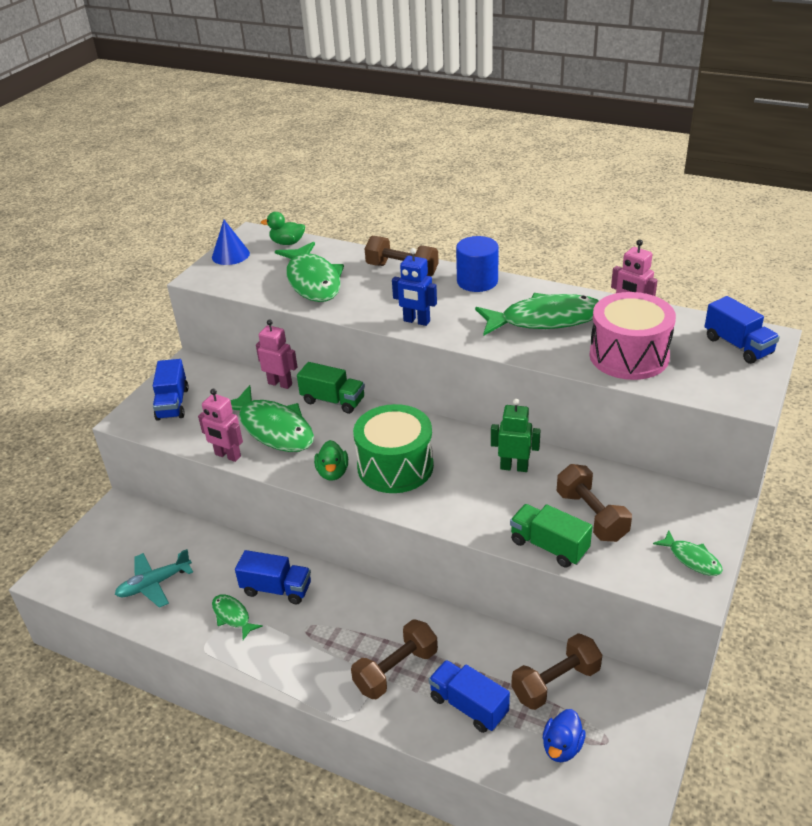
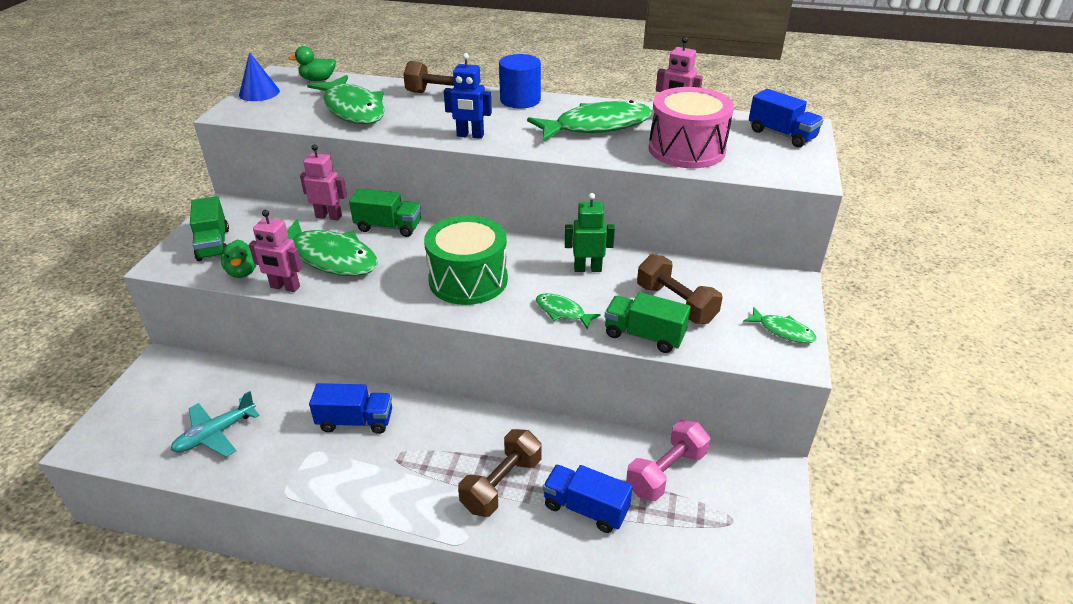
camera: 15 degrees left, 0 degrees up
blue truck [153,359,189,421] -> green truck [190,196,229,261]
green fish [212,594,263,640] -> green fish moved to [536,293,601,330]
green duck [314,440,348,481] -> green duck moved to [221,240,256,278]
brown dumbbell [511,633,602,710] -> pink dumbbell [626,420,710,501]
blue duck [543,709,586,762] -> none

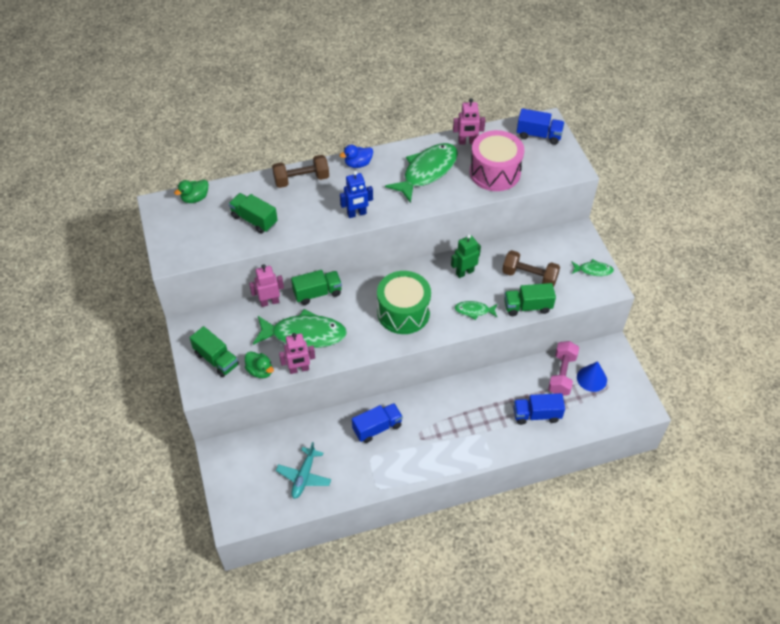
camera: 30 degrees left, 15 degrees up
blue cone [239,52,280,101] -> blue cone moved to [577,361,607,392]
green fish [307,75,385,124] -> green truck [228,193,278,234]
brown dumbbell [458,429,542,517] -> none
blue cylinder [499,54,541,108] -> blue duck [340,145,373,168]

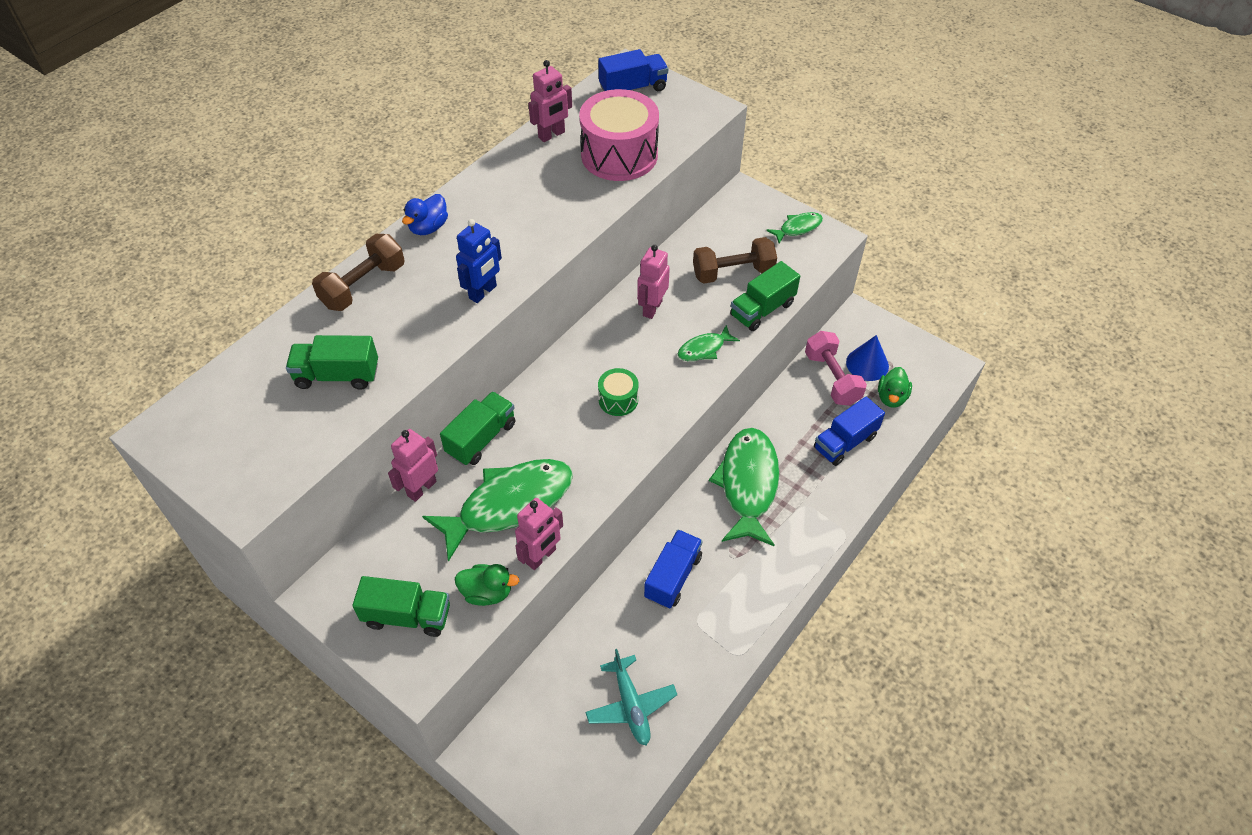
camera: 35 degrees left, 0 degrees up
green duck [174,180,208,203] -> green duck moved to [878,367,912,408]
green drum [377,271,431,334] -> green drum [598,368,639,416], size x0.48
green fish [385,143,458,203] -> green fish moved to [709,428,779,546]
green robot [451,234,481,278] -> pink robot [637,245,670,319]

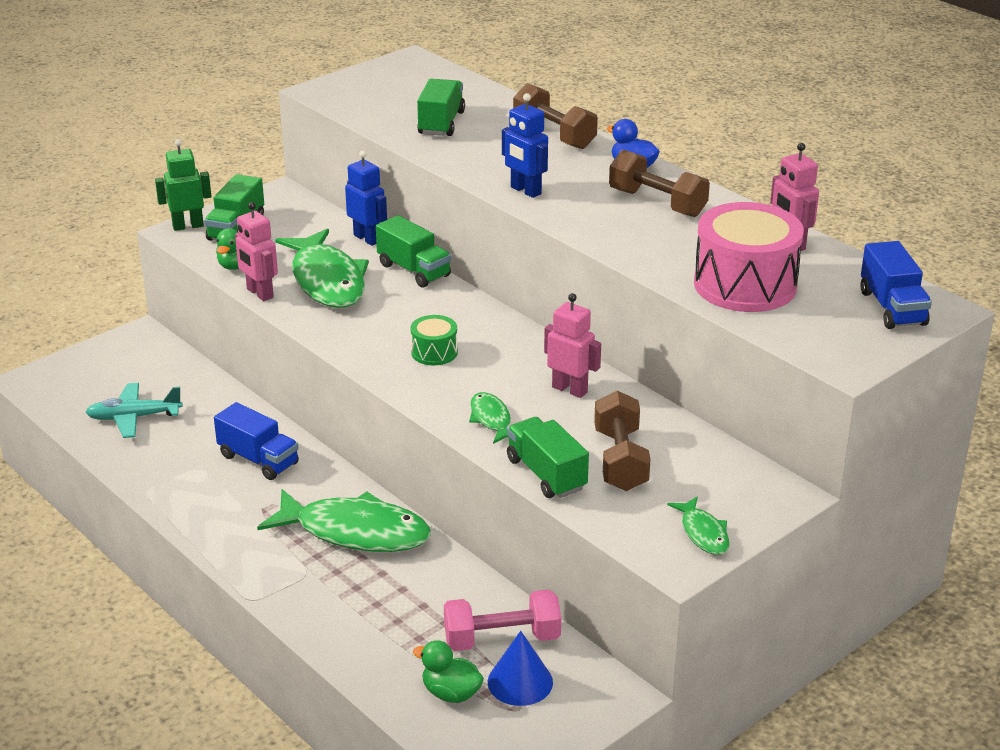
camera: 100 degrees right, 20 degrees down
pink robot [388,429,438,502] -> blue robot [345,151,387,246]
blue truck [814,397,885,466] -> none
none -> green robot [155,139,212,231]
none -> brown dumbbell [609,150,710,217]

